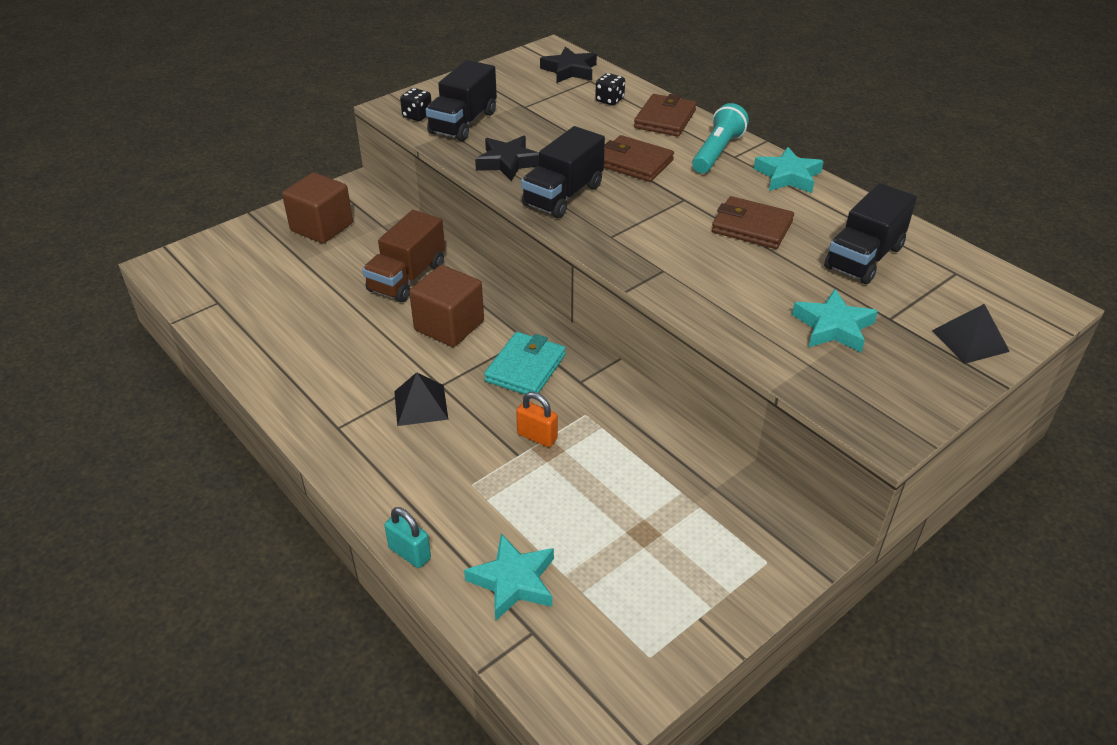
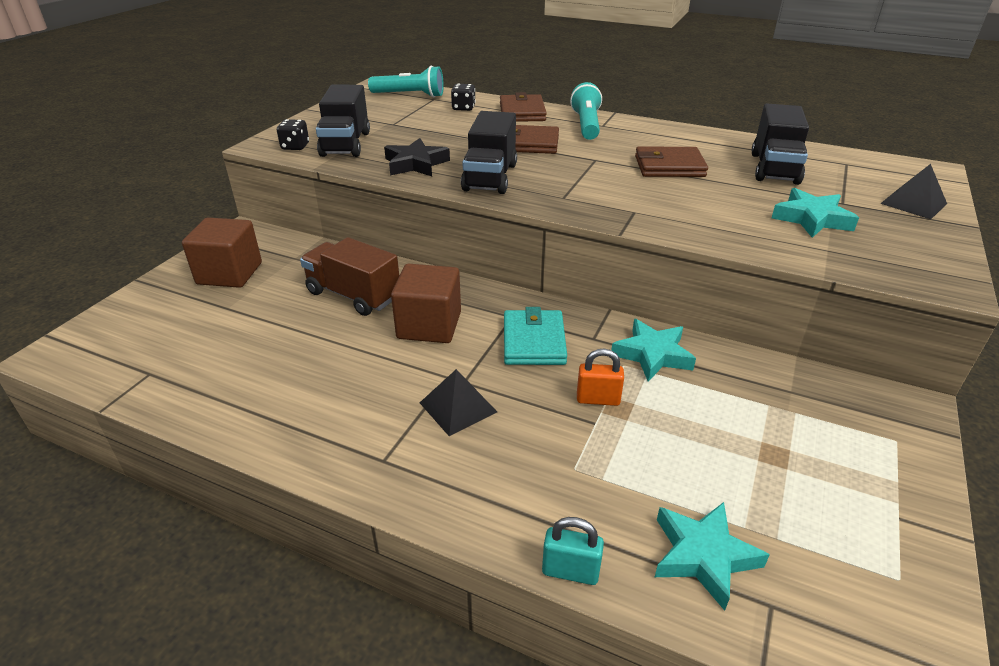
camera: 25 degrees left, 5 degrees down
brown truck [362,210,445,302] -> brown truck turned 120 degrees clockwise [300,237,399,316]
black star [540,47,597,83] -> turquoise flashlight [368,66,444,97]
turquoise star [754,147,824,193] -> turquoise star moved to [612,319,696,382]

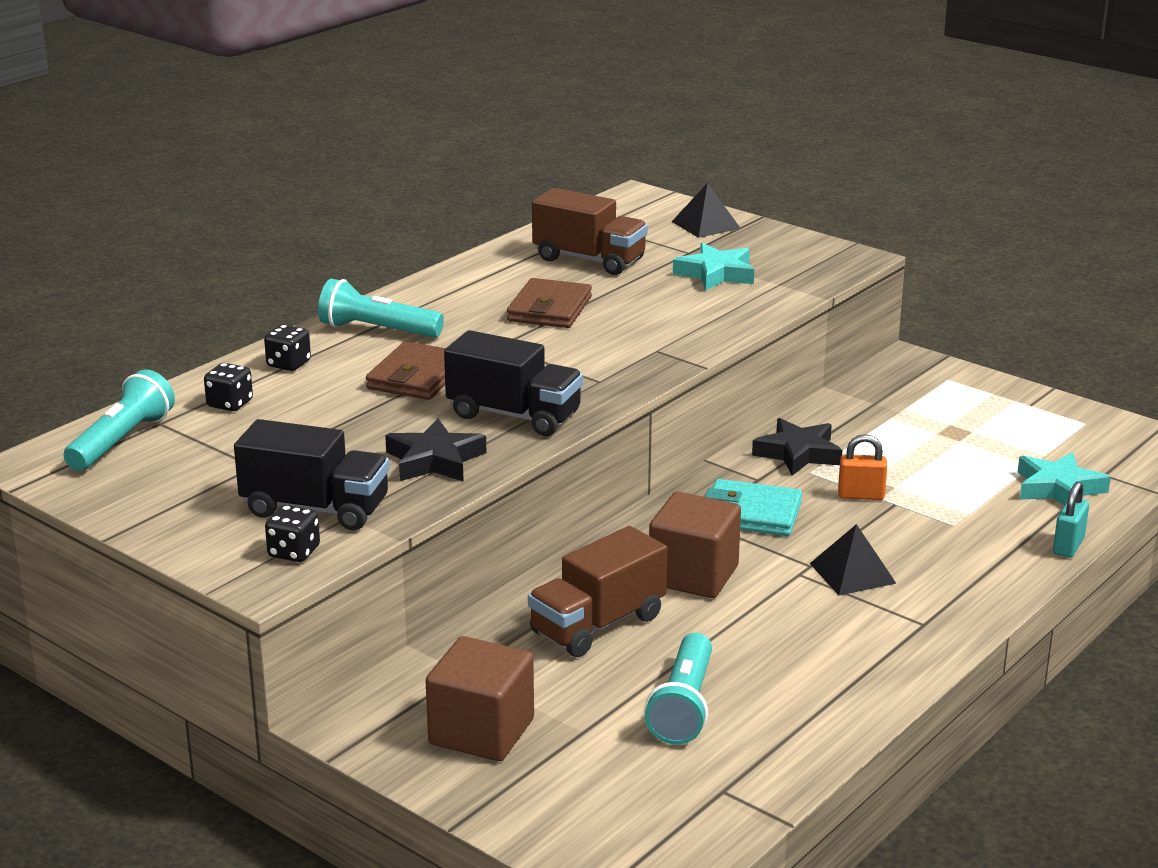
camera: 75 degrees left, 10 degrees down
brown wallet [500,92,547,122] -> black dice [264,325,311,371]
orange padlock [577,349,624,406] -> orange padlock turned 75 degrees clockwise [838,434,887,500]
turquoise star [612,319,696,382] -> black star [752,418,843,476]
black truck [751,104,809,185] -> brown truck [532,188,648,275]
none -> turquoise flashlight [645,633,712,745]

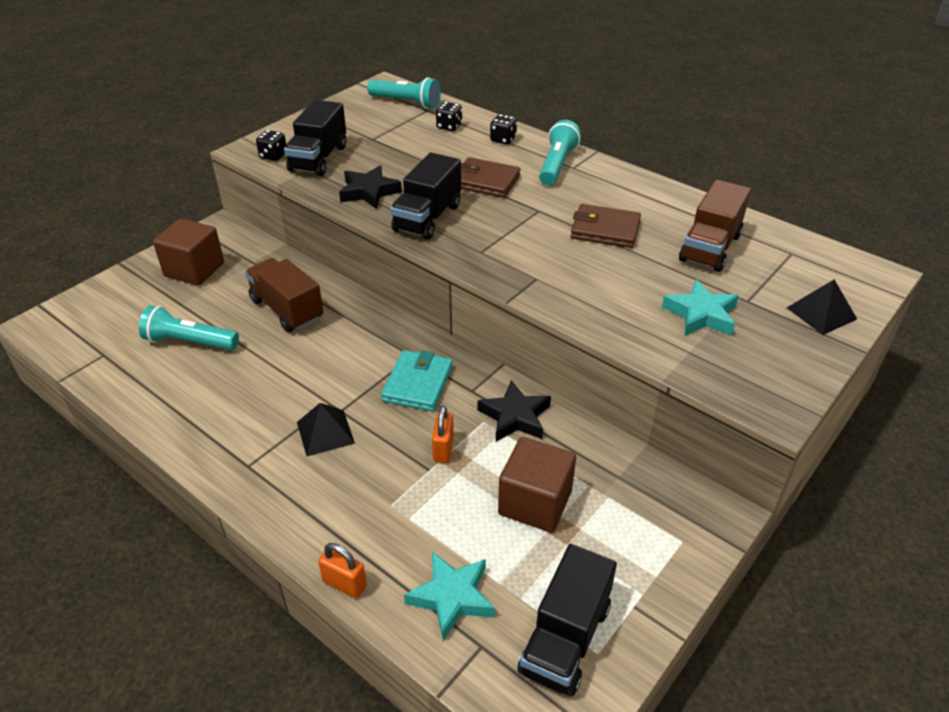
camera: 90 degrees right, 15 degrees up
brown cube [649,491,741,598] -> brown cube moved to [498,437,576,532]
turquoise padlock [1053,481,1089,557] -> orange padlock [318,543,367,598]
none -> black truck [518,544,617,696]

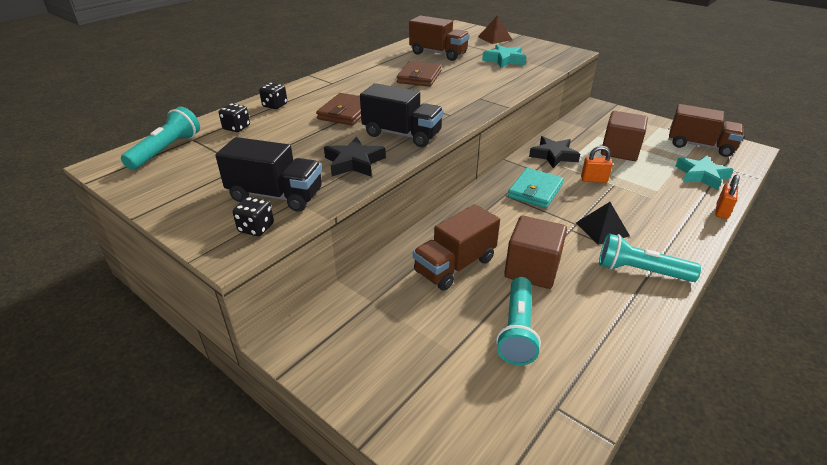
camera: 90 degrees left, 5 degrees down
brown cube [153,218,224,286] -> brown cube moved to [504,216,567,289]
turquoise wallet [381,350,453,411] -> turquoise wallet turned 75 degrees counterclockwise [508,168,564,208]
black truck [518,544,617,696] -> brown truck [669,104,744,157]
turquoise flashlight [539,120,581,185] -> turquoise flashlight moved to [599,233,701,282]
black pyramid [787,279,857,335] -> brown pyramid [478,16,512,44]

